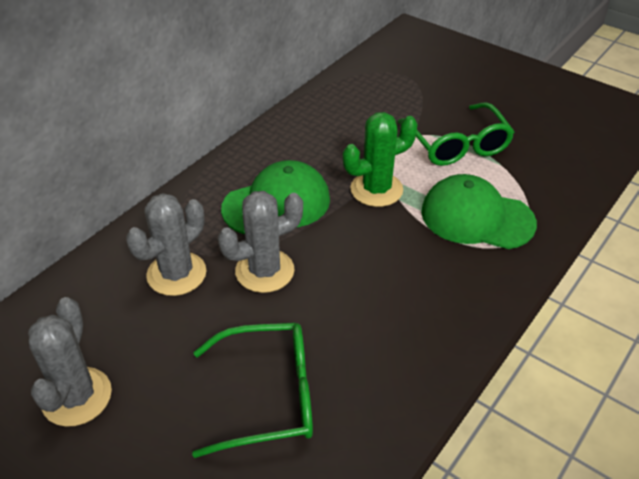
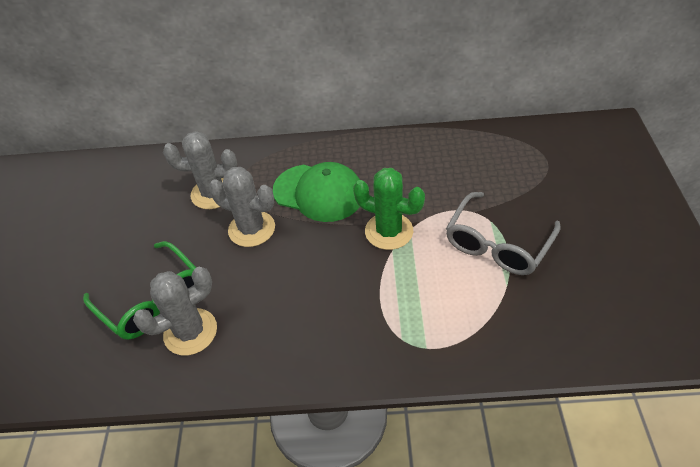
camera: 55 degrees right, 5 degrees up
grey cactus [28,297,112,427] -> grey cactus moved to [133,267,217,355]
green glasses [398,102,514,166] -> grey glasses [446,192,561,275]
green cap [421,174,537,249] -> none

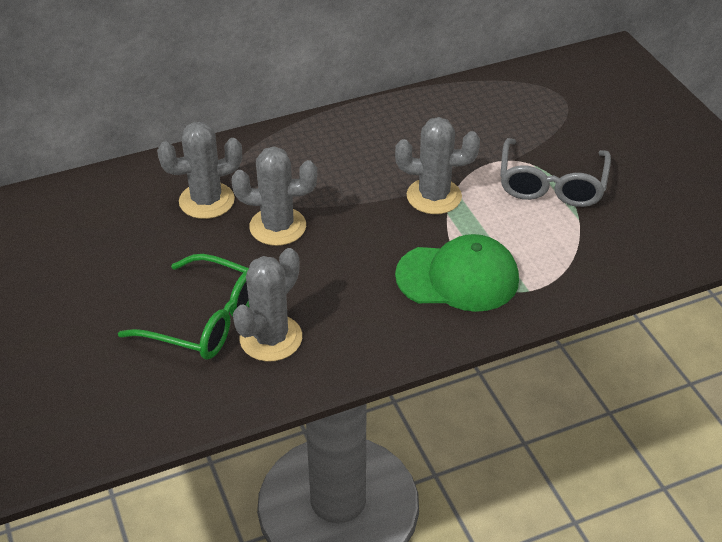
camera: 25 degrees left, 5 degrees down
green cap [273,162,360,222] -> green cap moved to [395,234,519,312]
green cactus [353,168,425,250] -> grey cactus [395,117,480,214]

